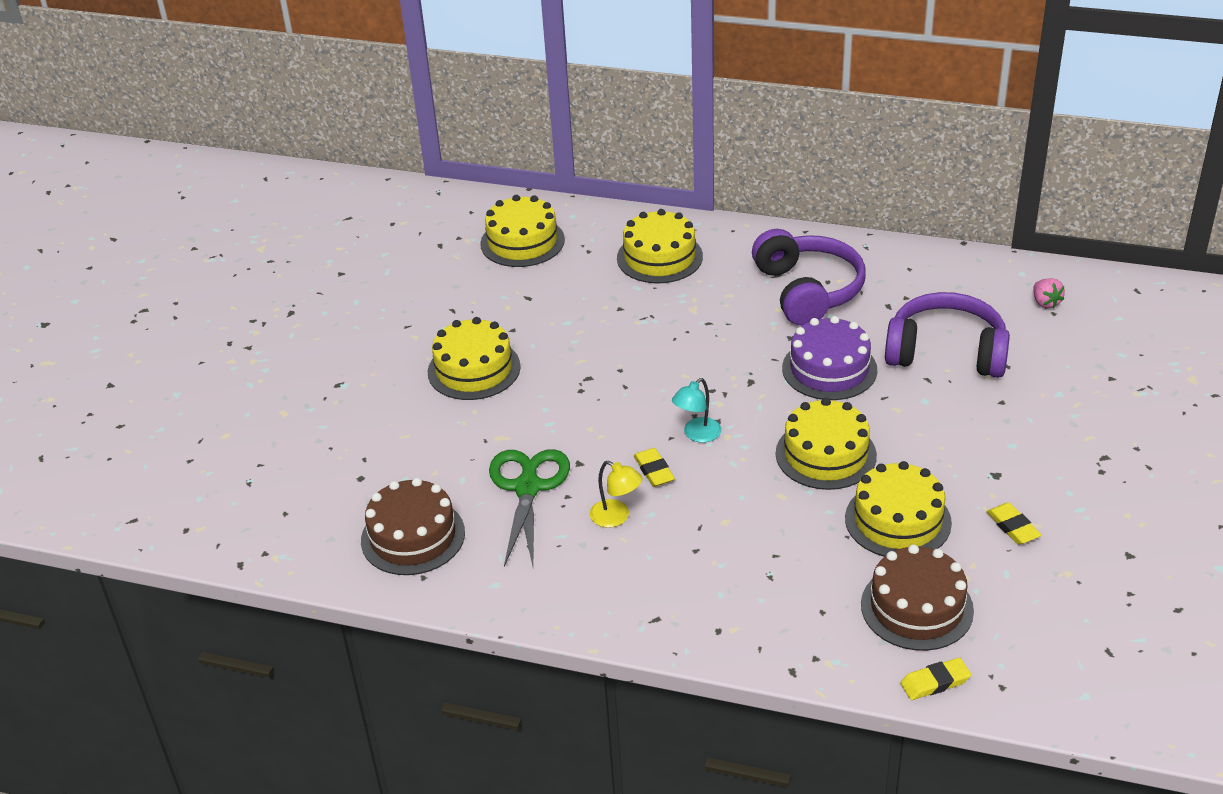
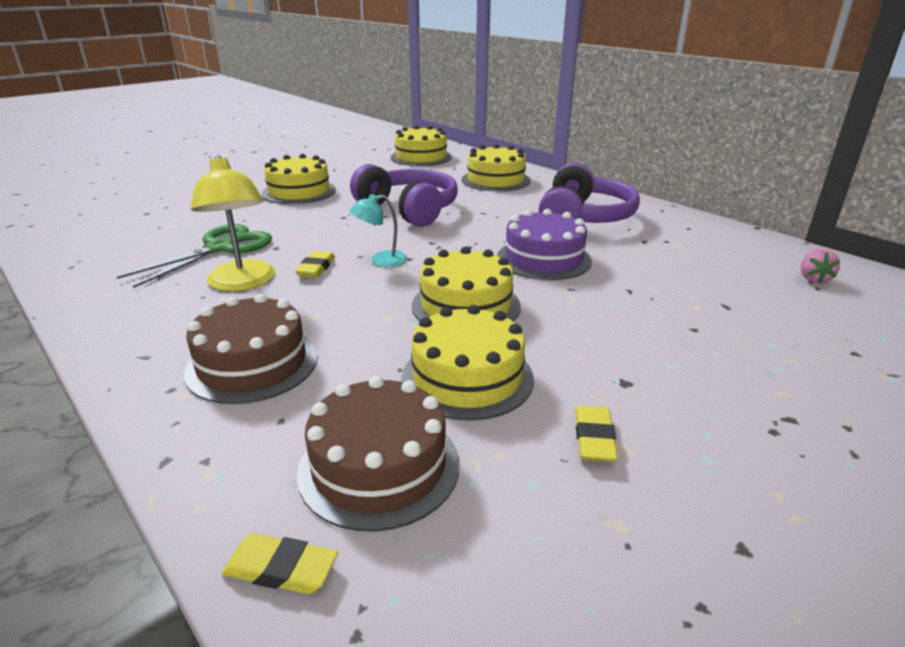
camera: 30 degrees right, 10 degrees down
brown cake [361,478,465,575] -> brown cake moved to [184,294,318,404]
yellow lamp [590,461,643,528] -> yellow lamp [191,155,275,291], size x1.72
purple headphones [885,292,1010,378] -> purple headphones moved to [350,164,458,227]

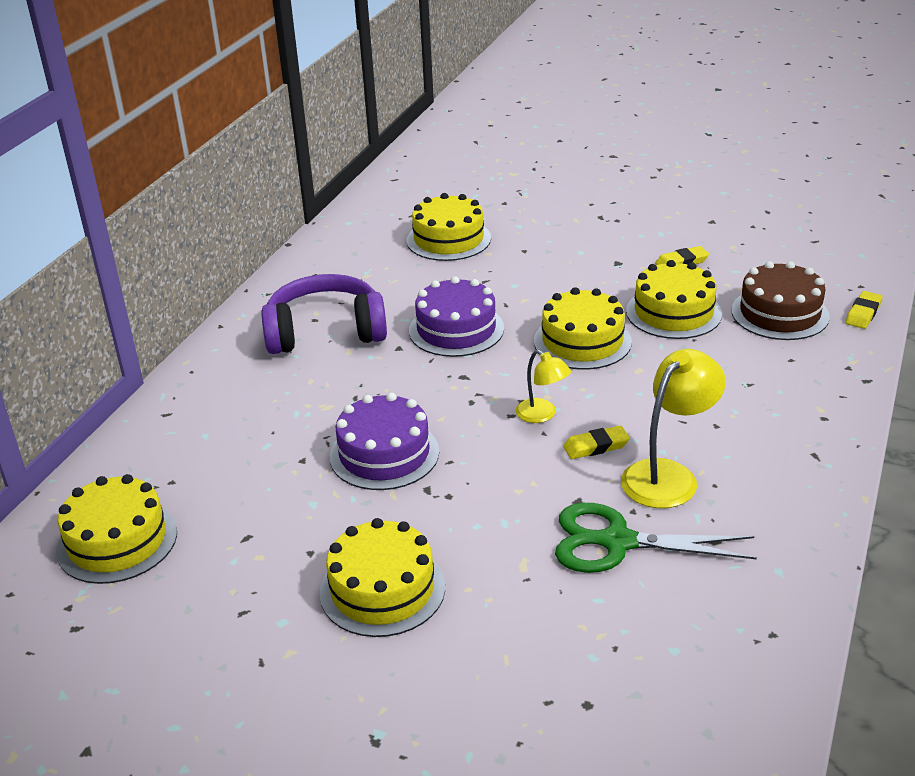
camera: 115 degrees left, 5 degrees up
brown cake [184,294,318,404] -> none
yellow eraser [222,533,338,594] -> yellow eraser turned 45 degrees clockwise [846,291,883,329]
turquoise lamp [349,194,407,267] -> yellow lamp [516,350,571,423]
purple headphones [350,164,458,227] -> purple cake [330,393,439,490]
yellow cake [462,144,531,191] -> yellow cake moved to [407,193,491,261]
pink strawberry [801,249,840,283] -> none

